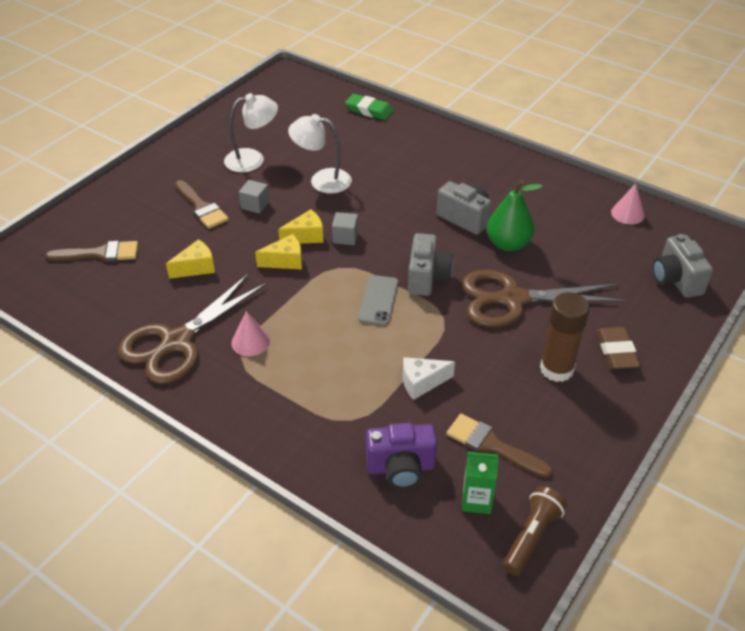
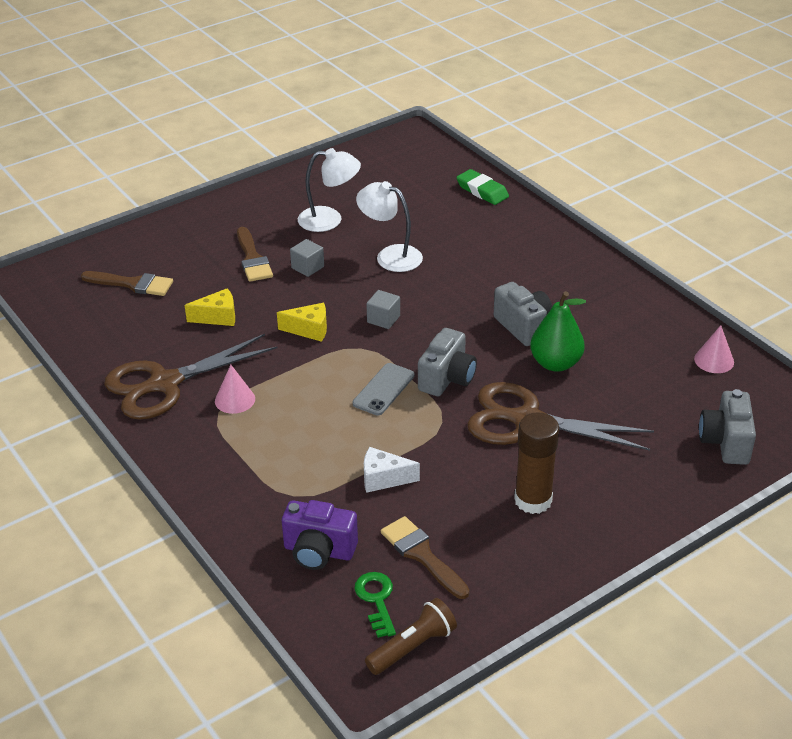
camera: 20 degrees right, 5 degrees down
yellow cheese [278,209,324,244] -> none
green carton [462,452,499,514] -> green key [354,572,396,638]
brown eraser [596,327,641,369] -> none

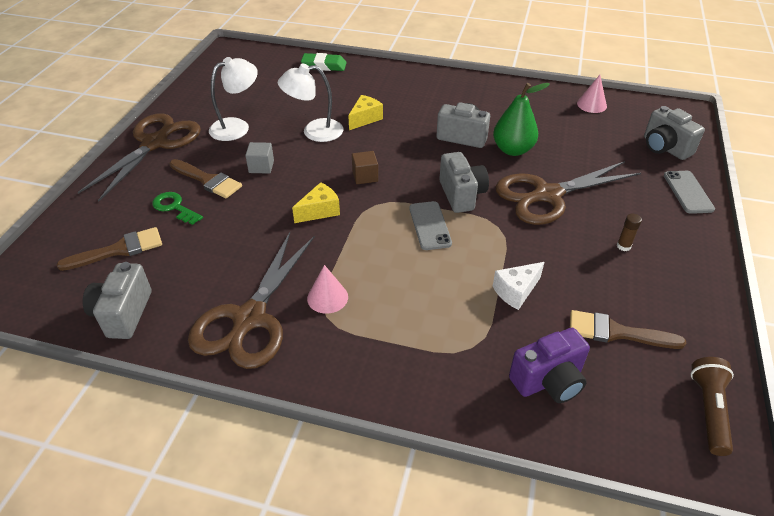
camera: 40 degrees left, 5 degrees up
yellow cheese [185,288,235,326] -> yellow cheese moved to [348,95,383,130]
green key [354,572,396,638] -> green key moved to [152,192,203,225]
grey cube [366,290,400,329] -> brown cube [352,151,378,184]
brown glue stick [514,412,559,514] -> brown glue stick [617,214,642,251], size x0.43
none -> brown scissors [77,114,201,202]
none -> grey camera [83,262,151,339]
none -> grey phone [664,171,715,214]

